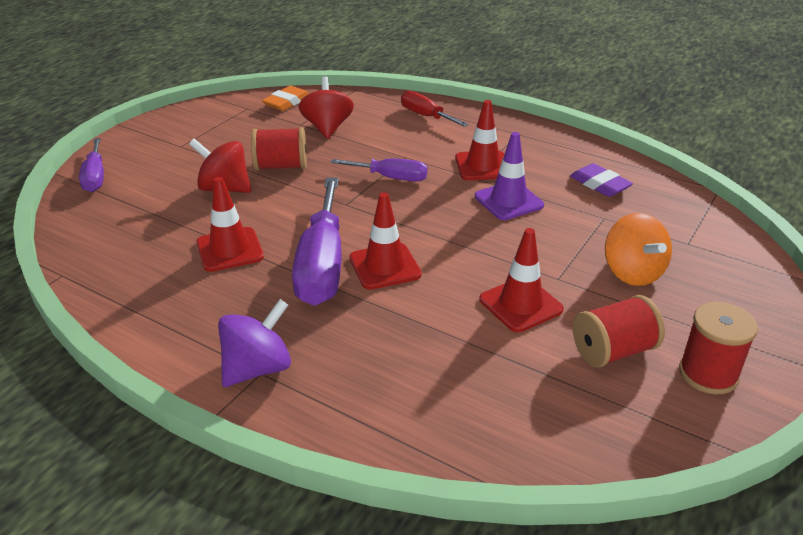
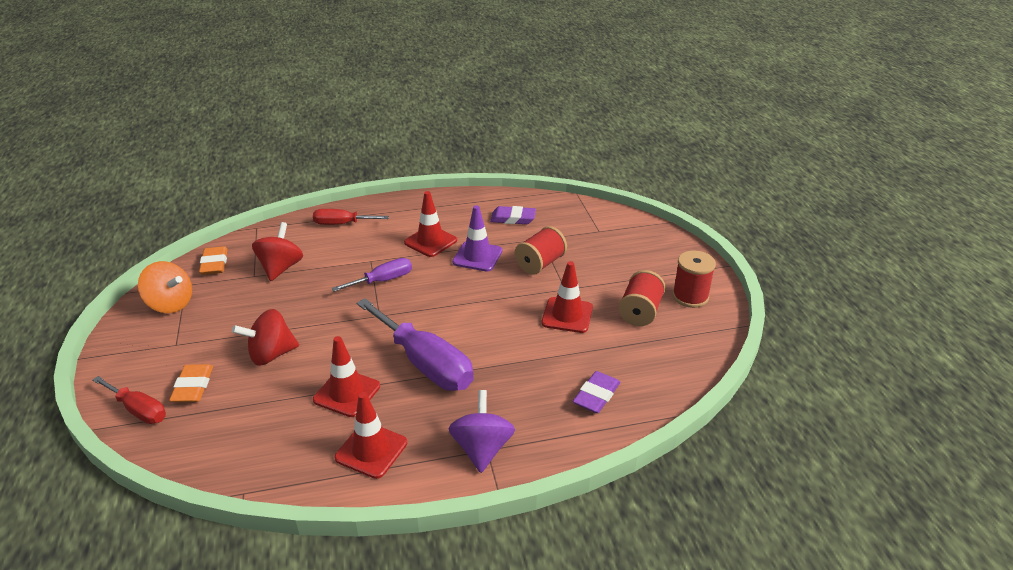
camera: 45 degrees left, 0 degrees up
purple screwdriver [79,138,104,192] -> red screwdriver [93,376,166,424]
red spool [251,127,307,170] -> red spool moved to [515,226,567,275]
red spinning top [299,76,354,139] -> red spinning top turned 60 degrees clockwise [252,222,303,281]
red traffic cone [349,192,422,290] -> red traffic cone moved to [335,392,407,479]
orange spinning top [605,213,672,286] -> orange spinning top moved to [138,261,192,313]
none -> orange eraser [169,364,213,402]
none -> purple eraser [573,371,620,413]

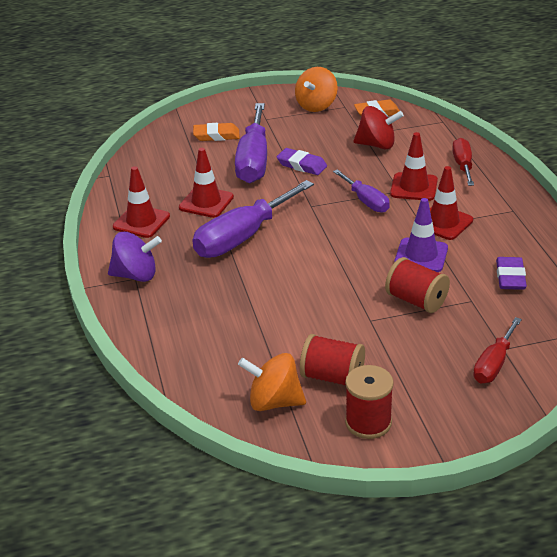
camera: 90 degrees right, 0 degrees up
red screwdriver [93,376,166,424] -> red screwdriver moved to [473,317,522,384]
red spinning top [232,309,299,366] -> purple screwdriver [235,103,267,183]
red traffic cone [542,261,593,333] -> red traffic cone moved to [390,132,438,201]
purple eraser [573,371,620,413] -> purple eraser moved to [277,148,327,175]
none -> orange spinning top [238,353,306,411]

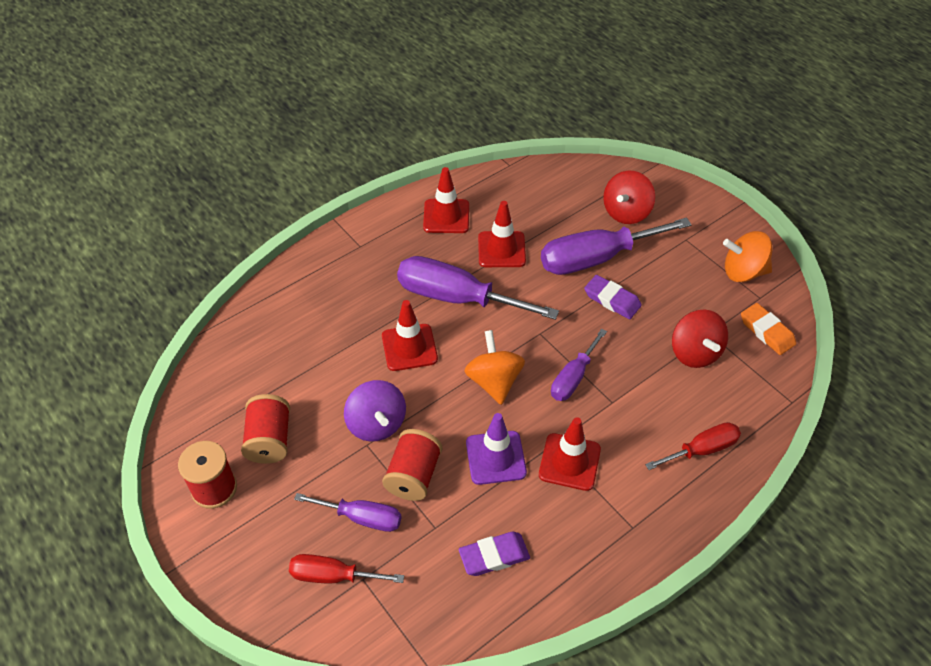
camera: 65 degrees right, 15 degrees up
purple spinning top [108,232,162,282] -> purple spinning top moved to [344,380,406,442]
orange eraser [193,123,240,141] -> red spinning top [603,171,655,224]
orange spinning top [238,353,306,411] -> orange spinning top moved to [464,330,525,405]
purple eraser [277,148,327,175] -> purple eraser turned 60 degrees counterclockwise [584,275,642,319]
red traffic cone [390,132,438,201] -> red traffic cone moved to [382,300,438,371]
none -> purple screwdriver [294,493,402,532]

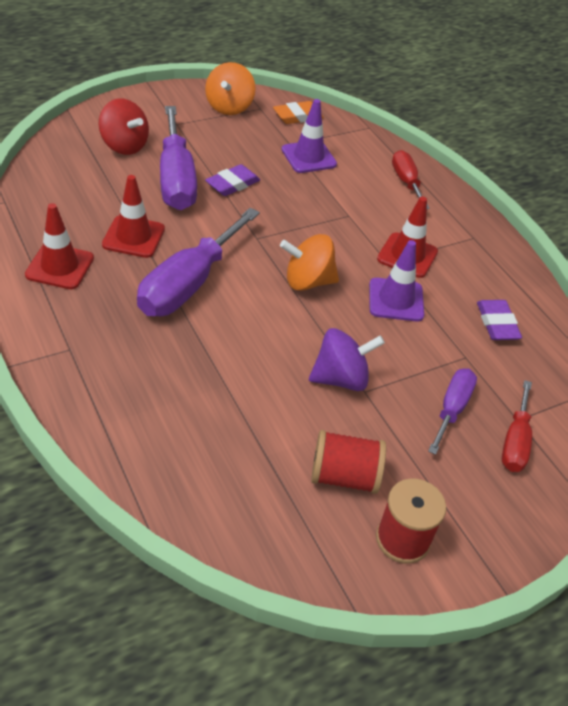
camera: 85 degrees left, 5 degrees down
red traffic cone [382,300,438,371] -> none
red spool [382,429,442,501] -> none
purple screwdriver [551,329,607,401] -> none
red spinning top [672,310,728,368] -> purple traffic cone [282,99,337,173]

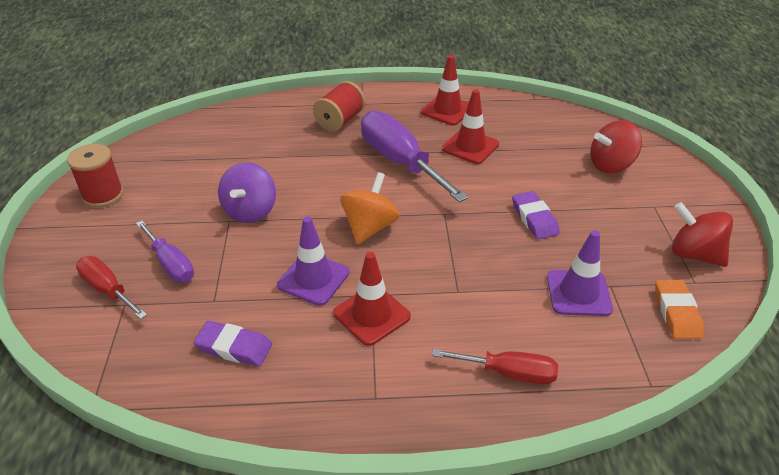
camera: 120 degrees right, 5 degrees down
purple screwdriver [160,106,197,210] -> none
orange spinning top [205,62,256,115] -> red spinning top [672,202,733,267]
red spool [311,430,386,494] -> red spool moved to [313,81,366,132]

